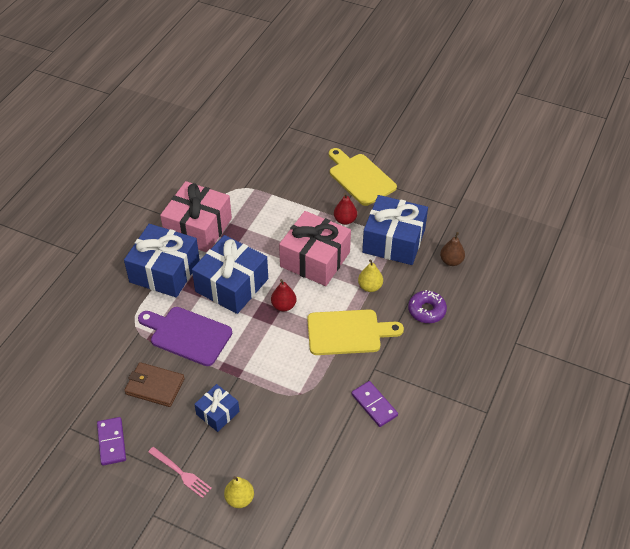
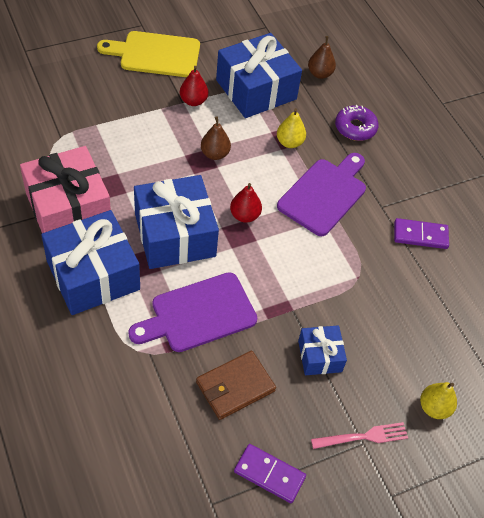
camera: 55 degrees left, 5 degrees up
pink gift [279,211,351,286] -> brown pear [201,117,231,160]
yellow cutting board [307,309,404,355] -> purple cutting board [277,153,366,236]

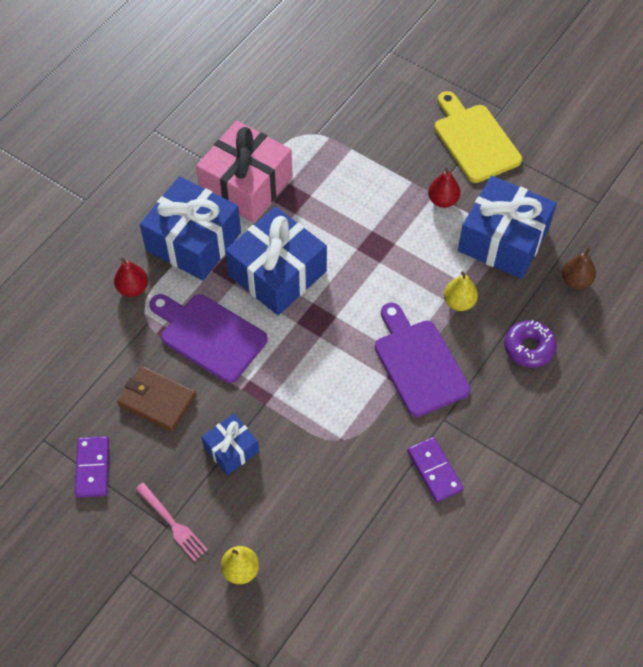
camera: 65 degrees right, 5 degrees up
brown pear [201,117,231,160] -> none
red pear [230,183,262,223] -> red pear moved to [114,258,148,297]
purple cutting board [277,153,366,236] -> purple cutting board turned 120 degrees counterclockwise [375,302,470,417]

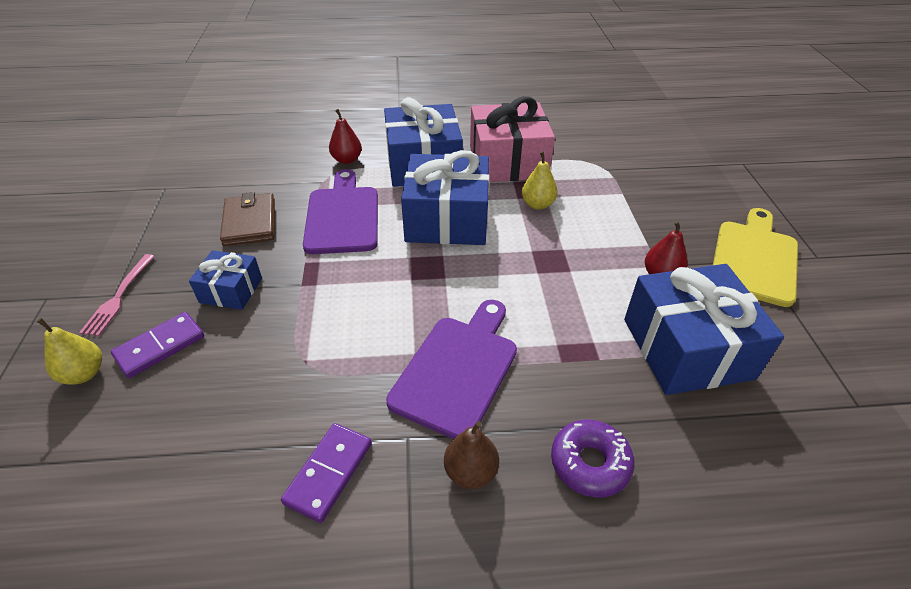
camera: 50 degrees right, 15 degrees down
purple domino [75,436,109,498] -> purple domino moved to [111,312,204,378]
yellow pear [444,271,478,311] -> yellow pear moved to [522,151,558,210]
brown pear [562,247,596,289] -> brown pear moved to [444,421,499,489]

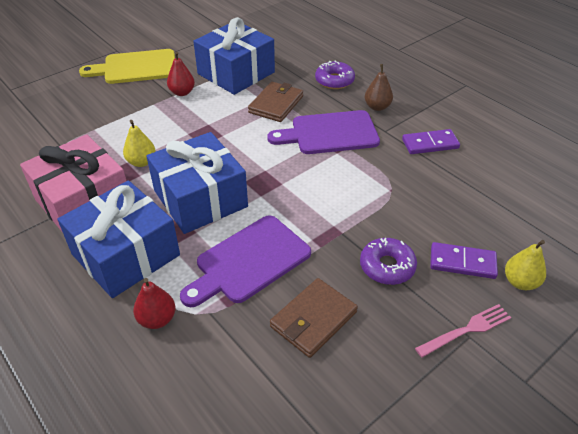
camera: 125 degrees left, 0 degrees up
blue gift [189,250,262,310] -> purple donut [360,238,417,285]
none -> brown wallet [248,82,303,122]

